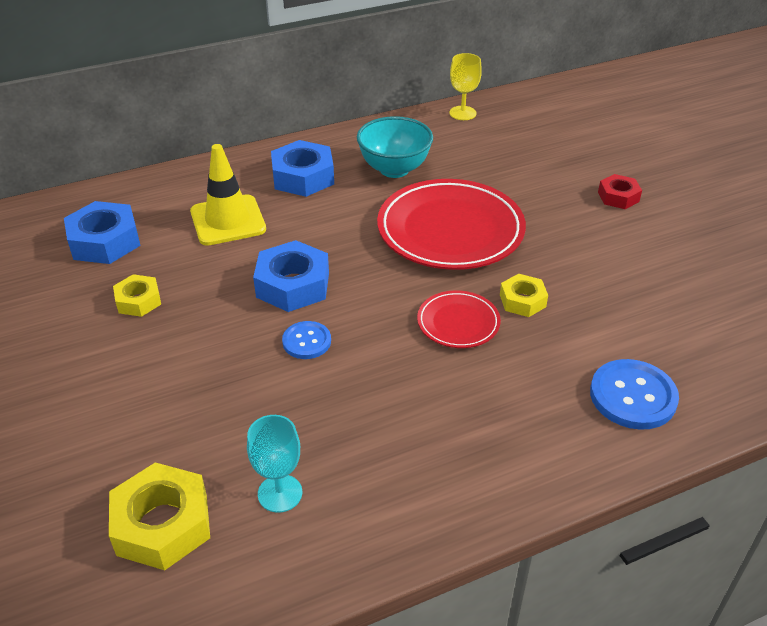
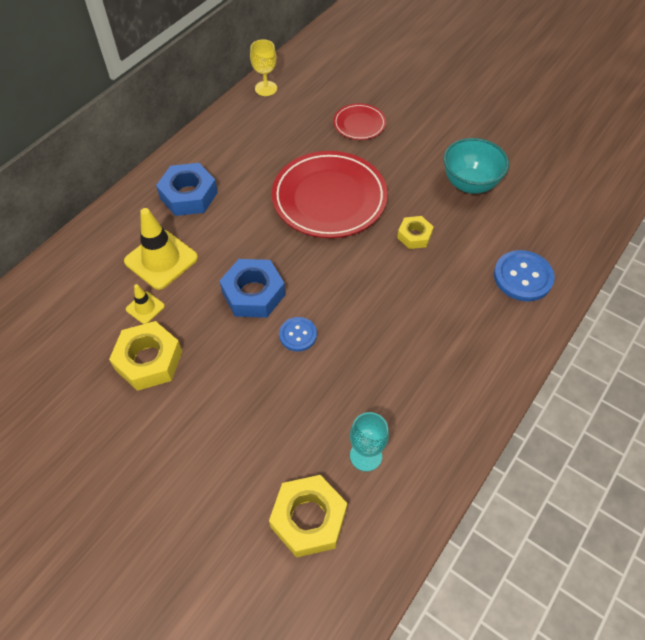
camera: 30 degrees left, 15 degrees up
blue nut [64,201,141,264] -> none
yellow nut [113,274,161,317] -> yellow nut [109,321,182,391], size x1.68
turquoise bowl [357,116,433,178] -> turquoise bowl moved to [443,138,509,194]
red plate [417,290,501,348] -> red plate moved to [333,103,386,140]
red nut [598,174,642,209] -> none
none -> yellow traffic cone [126,284,165,324]

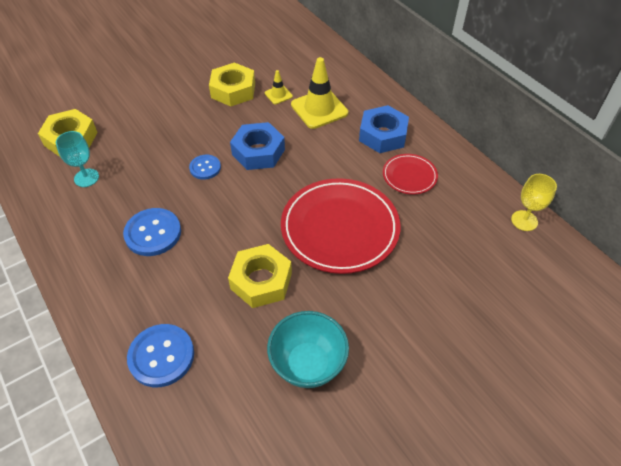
camera: 110 degrees right, 5 degrees down
red plate [333,103,386,140] -> red plate moved to [383,154,438,194]
yellow nut [397,216,434,249] -> yellow nut [228,244,292,308], size x1.68
none -> blue button [123,208,181,256]

